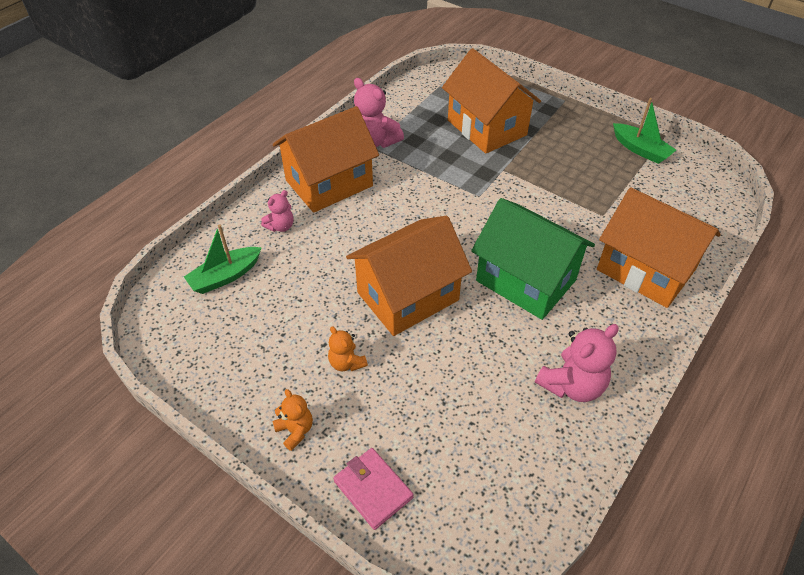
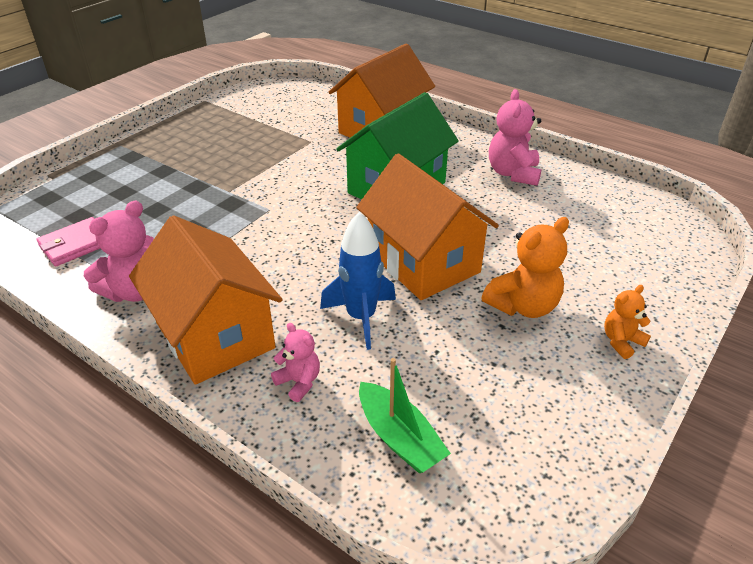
camera: 90 degrees left, 10 degrees down
orange teddy bear [328,326,368,371] -> orange teddy bear [481,217,569,318], size x1.73
pink wallet [333,448,413,530] -> pink wallet moved to [36,217,100,266]
orange house [442,48,541,154] -> none
pink teddy bear [535,324,619,402] -> pink teddy bear turned 135 degrees counterclockwise [489,89,541,186]
green boat [613,98,676,164] -> none
none -> blue rocket [320,212,396,350]

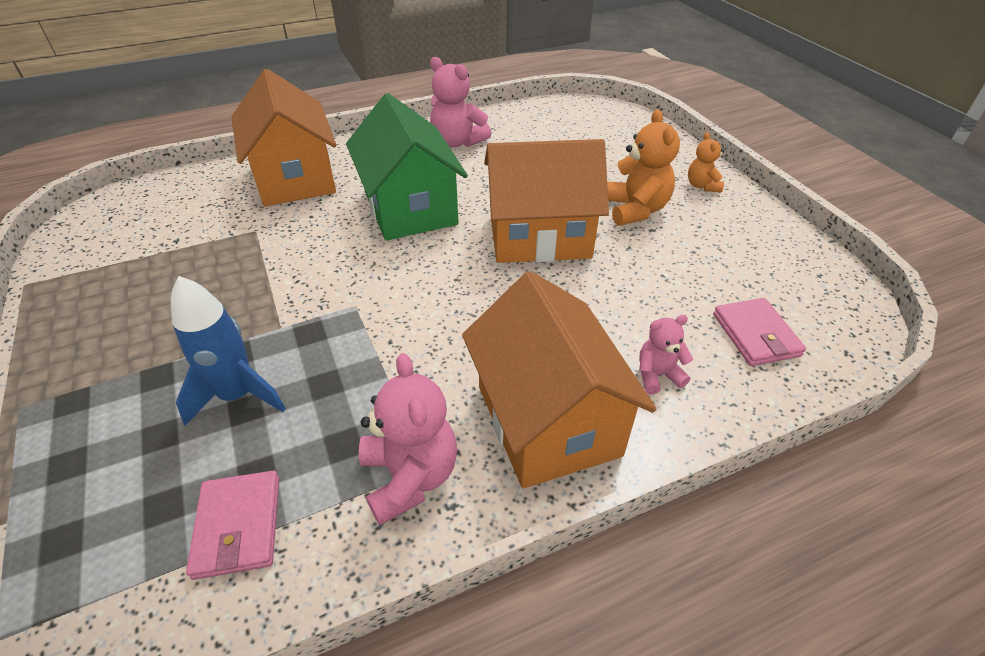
camera: 60 degrees left, 5 degrees up
orange house [129,215,283,385] -> orange house turned 75 degrees clockwise [462,271,656,488]
blue rocket [320,212,396,350] -> blue rocket moved to [171,276,286,426]
green boat [359,358,451,473] -> pink wallet [713,298,806,366]

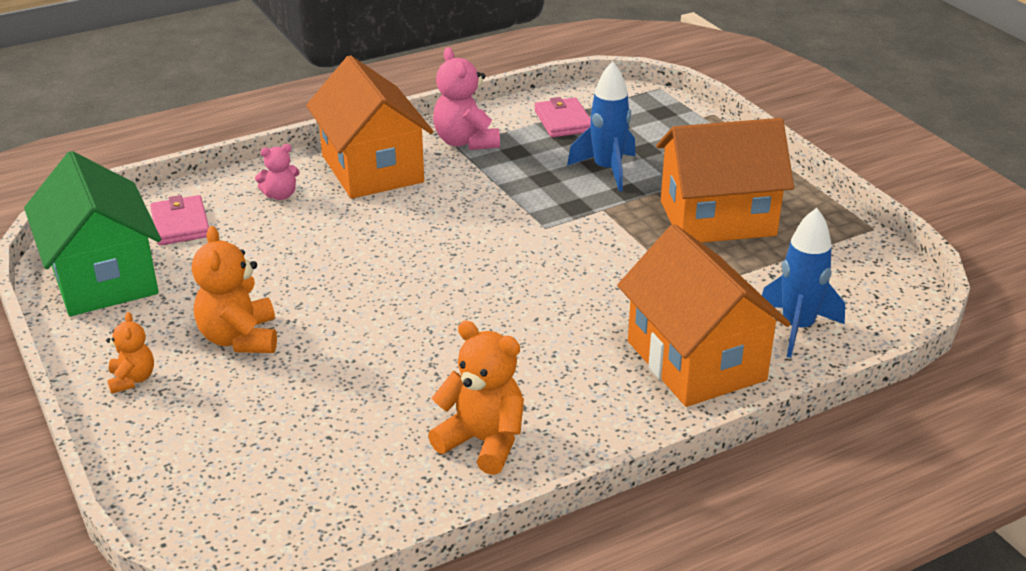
camera: 175 degrees right, 10 degrees down
green house [346,93,468,241] -> green house moved to [24,151,161,316]
pink teddy bear [430,57,491,148] -> orange teddy bear [428,321,524,475]
orange house [484,139,609,263] -> orange house moved to [656,118,794,243]
none -> blue rocket [762,208,845,358]

